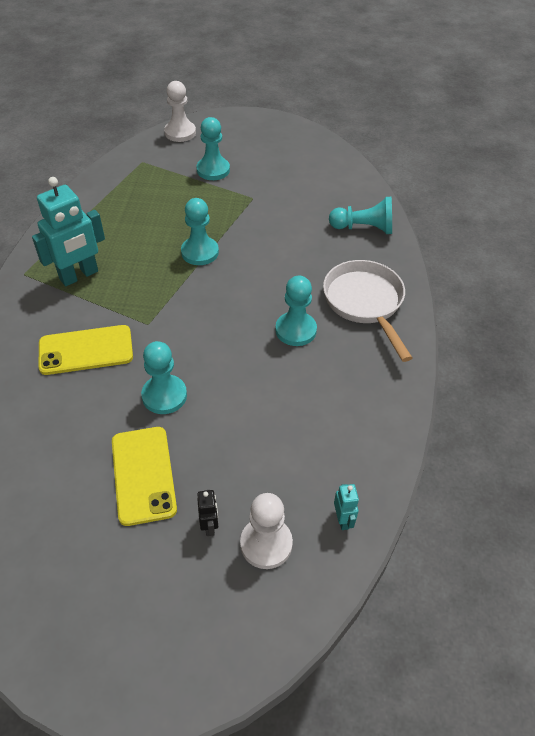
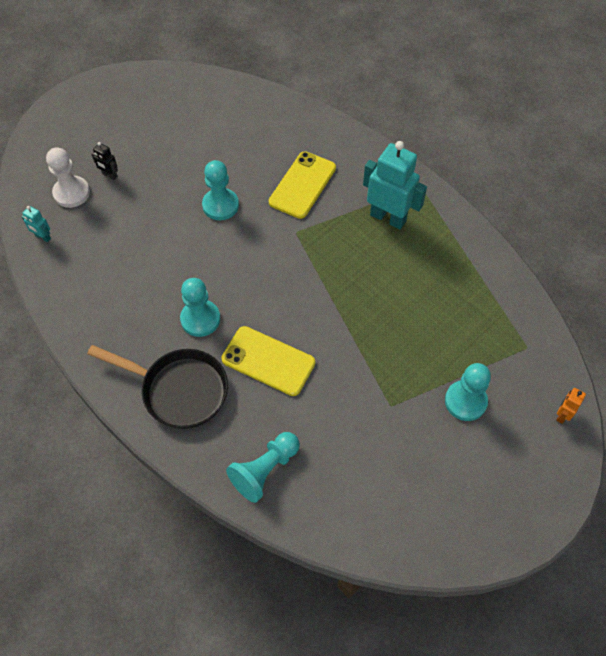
camera: 130 degrees right, 10 degrees up
turquoise robot [32,177,105,286] -> turquoise robot turned 120 degrees clockwise [363,141,427,229]
yellow phone [112,427,177,526] -> yellow phone moved to [221,326,315,396]
white pawn [164,81,196,142] -> orange robot [556,388,586,424]
turquoise pawn [181,198,219,265] -> none
white pan [323,260,412,362] -> black pan [87,345,228,429]

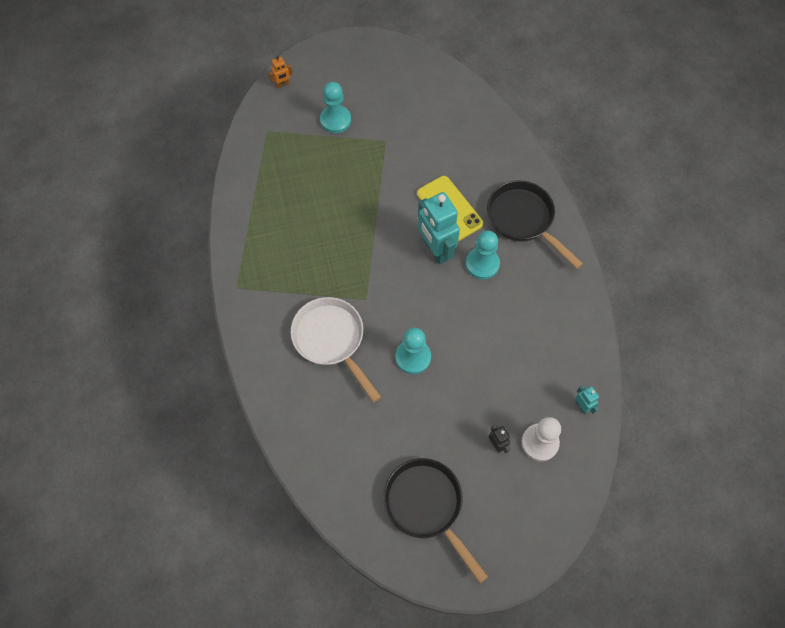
camera: 150 degrees left, 5 degrees up
turquoise pawn [226,432,300,503] -> none
yellow phone [269,151,336,219] -> white pan [291,297,381,402]
turquoise robot [363,141,427,229] -> turquoise robot moved to [418,192,460,265]
none -> black pan [383,458,488,583]

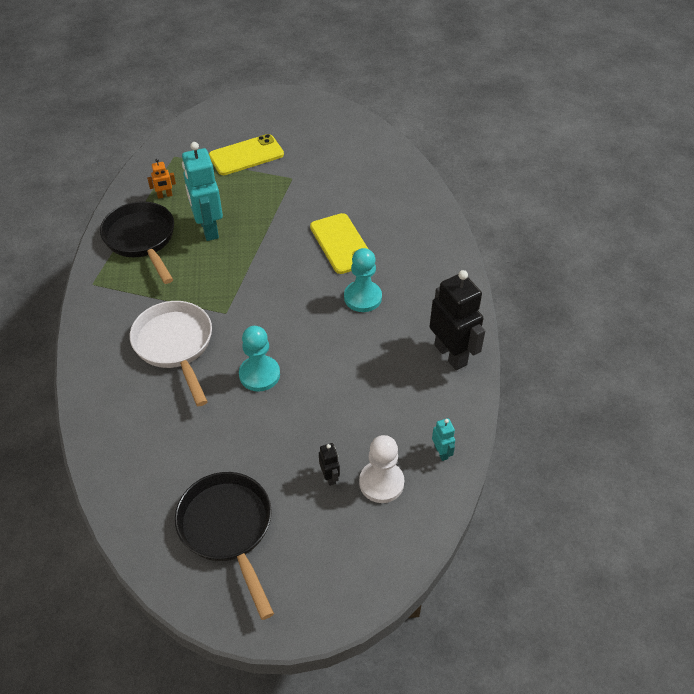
camera: 10 degrees right, 15 degrees down
orange robot [269,56,293,88] -> orange robot moved to [147,159,176,199]
turquoise pawn [320,82,351,133] -> yellow phone [209,134,284,175]
turquoise robot [418,192,460,265] -> turquoise robot moved to [182,142,223,241]
black pan [487,180,583,269] -> black pan moved to [100,201,174,284]
none -> black robot [429,270,485,370]

